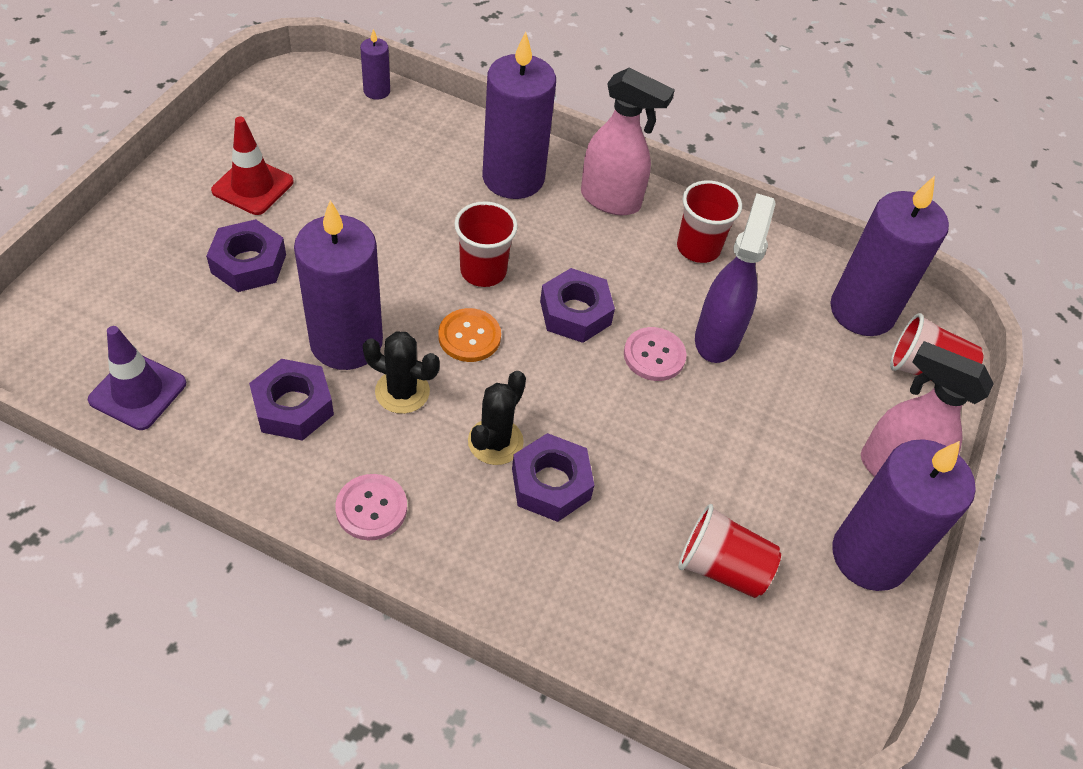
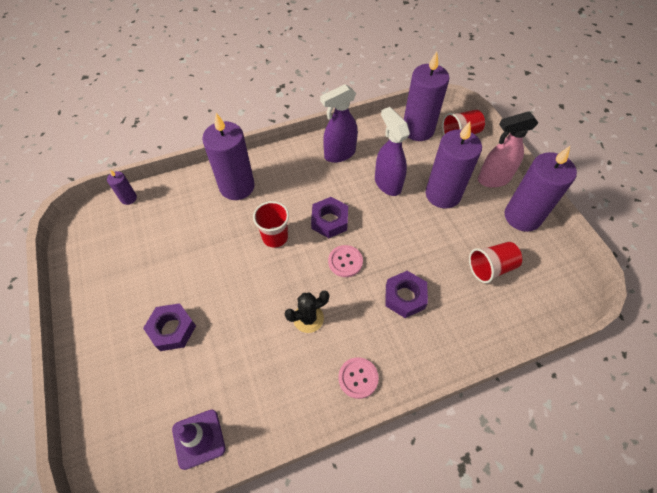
camera: 40 degrees left, 5 degrees up
red traffic cone [211,116,293,215] -> none
purple nut [249,359,334,441] -> none
purple candle [294,200,383,370] -> purple candle moved to [426,122,482,209]
orange button [438,308,501,362] -> none
black cactus [468,371,526,465] -> none
pink spray bottle [581,68,675,215] -> none
pink button [624,327,687,381] -> pink button moved to [328,245,363,277]
red cup [677,180,742,263] -> purple spray bottle [320,84,358,163]

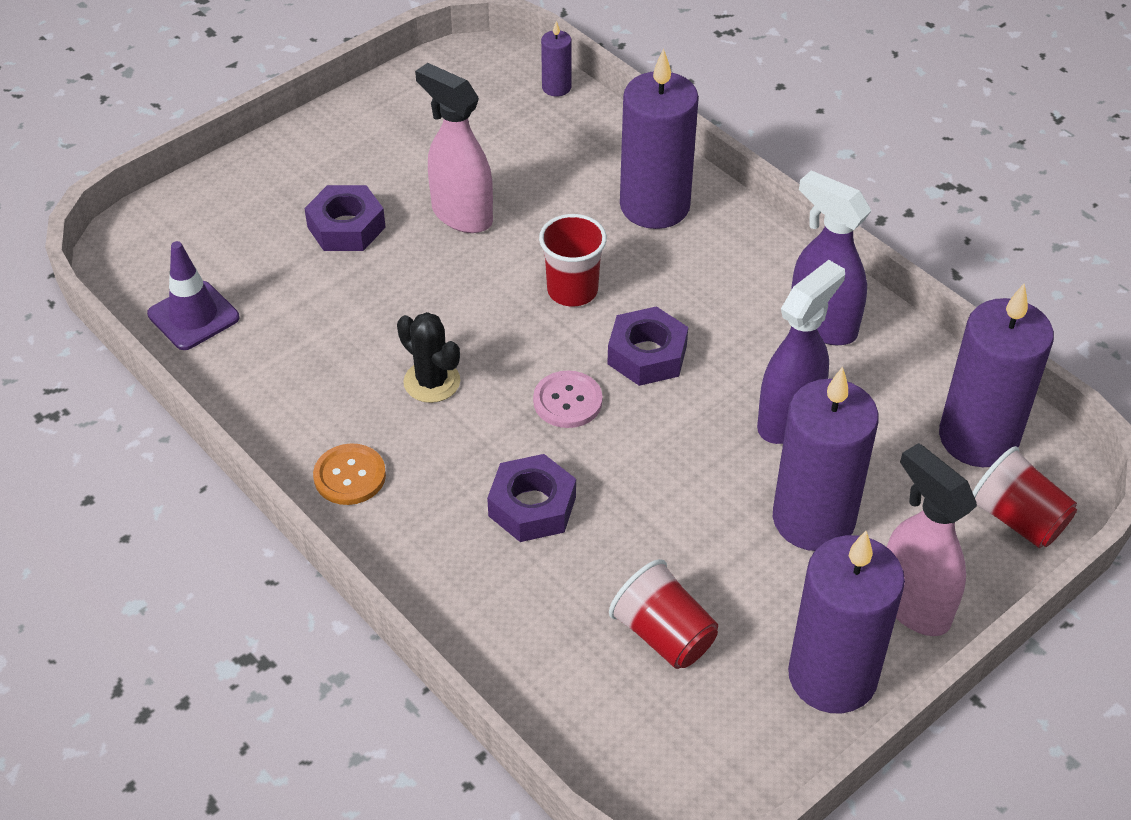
camera: 70 degrees right, 10 degrees down
pink button [338,357,379,399] -> orange button [313,444,386,505]
none -> pink spray bottle [415,63,493,233]

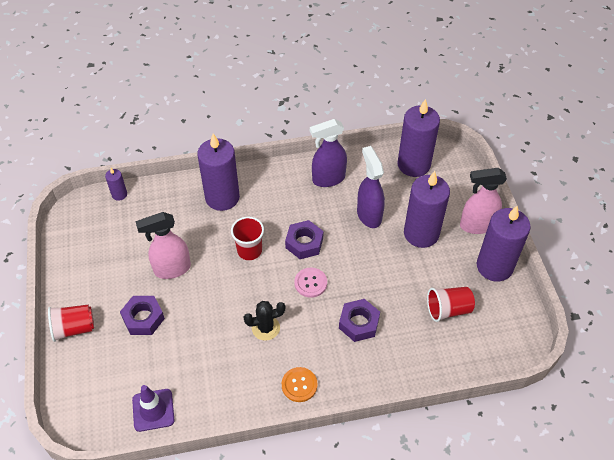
camera: 60 degrees left, 5 degrees up
red cup [972,446,1077,548] -> red cup moved to [48,305,94,342]

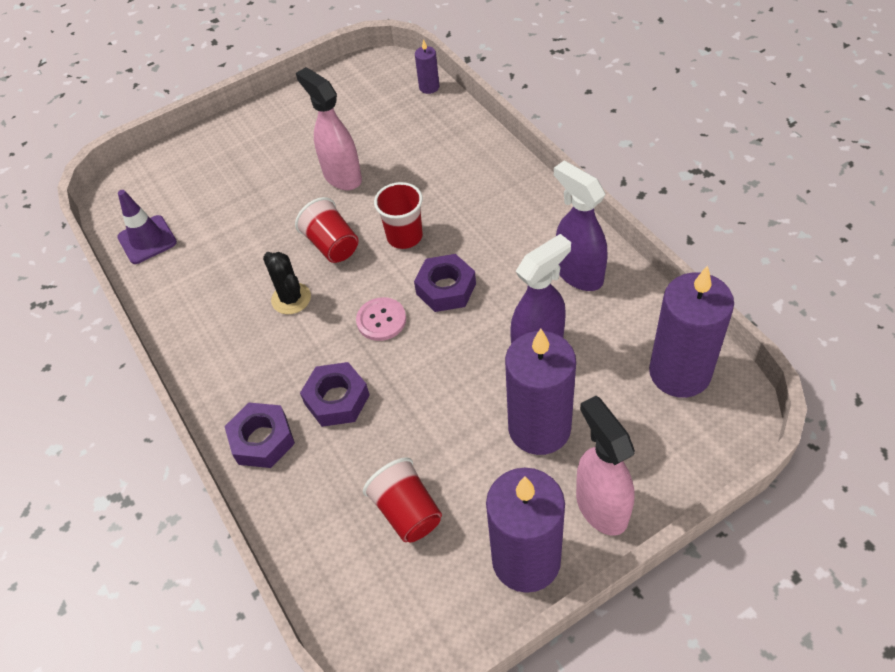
camera: 75 degrees right, 0 degrees up
red cup [48,305,94,342] -> red cup moved to [295,197,359,263]
purple nut [120,296,165,335] -> purple nut moved to [224,402,295,468]
purple candle [197,133,240,211] -> none
orange button [282,367,318,402] -> none

